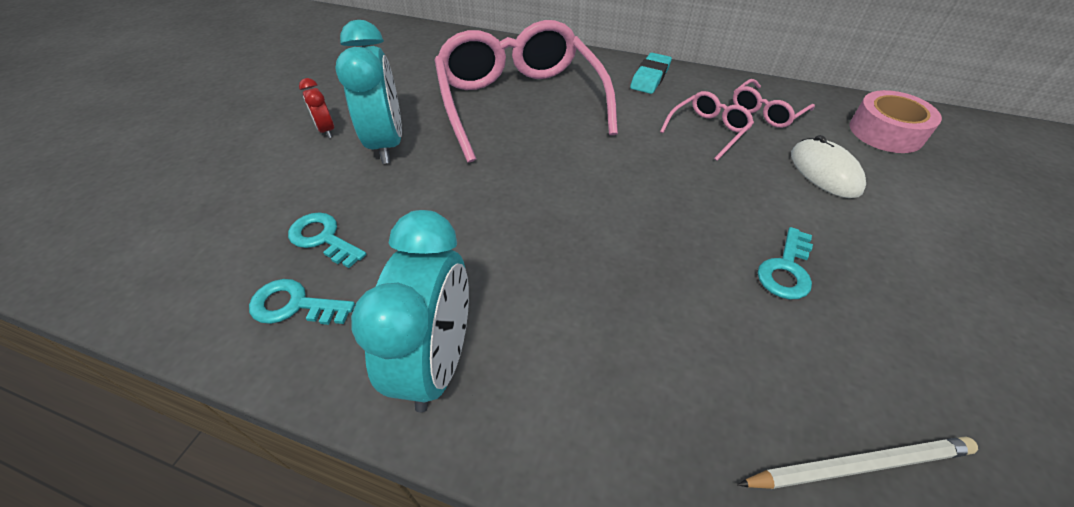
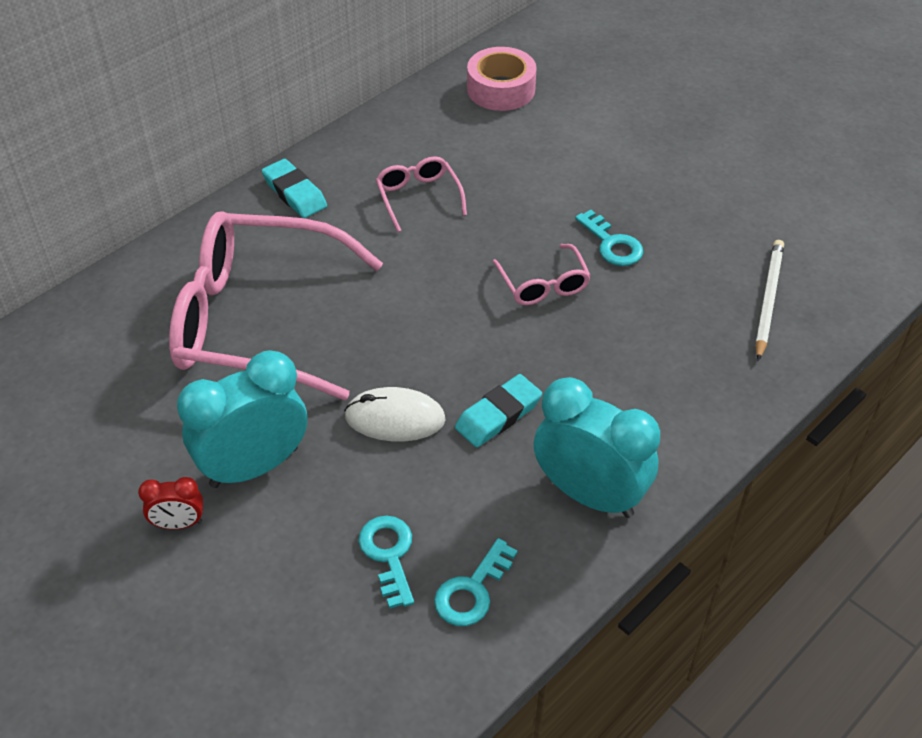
camera: 65 degrees left, 0 degrees up
turquoise key [288,212,366,268] -> turquoise key turned 105 degrees clockwise [359,516,414,609]
turquoise clock [335,20,402,164] -> turquoise clock turned 45 degrees counterclockwise [177,350,307,488]
pink glasses [733,79,815,128] -> pink glasses moved to [493,244,591,305]
white mouse [791,135,866,198] -> white mouse moved to [344,387,446,442]
none -> turquoise eraser [455,374,542,447]

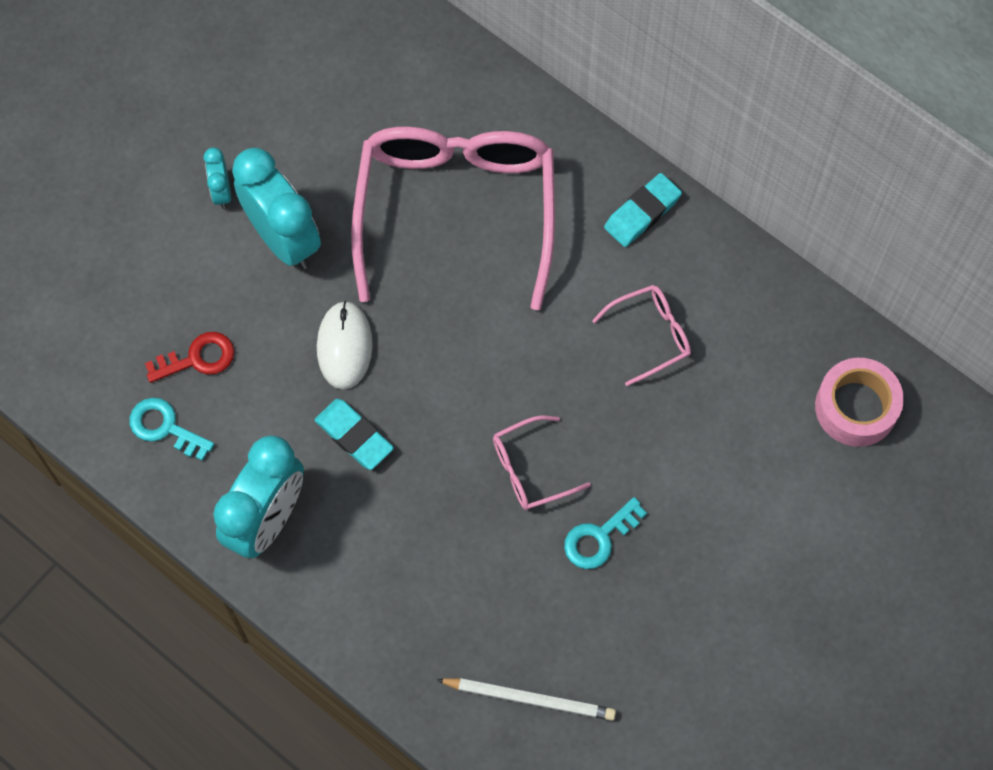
camera: 85 degrees right, 20 degrees up
red clock [138,477,203,530] -> turquoise clock [204,147,231,209]
turquoise key [359,516,414,609] -> red key [145,332,234,383]

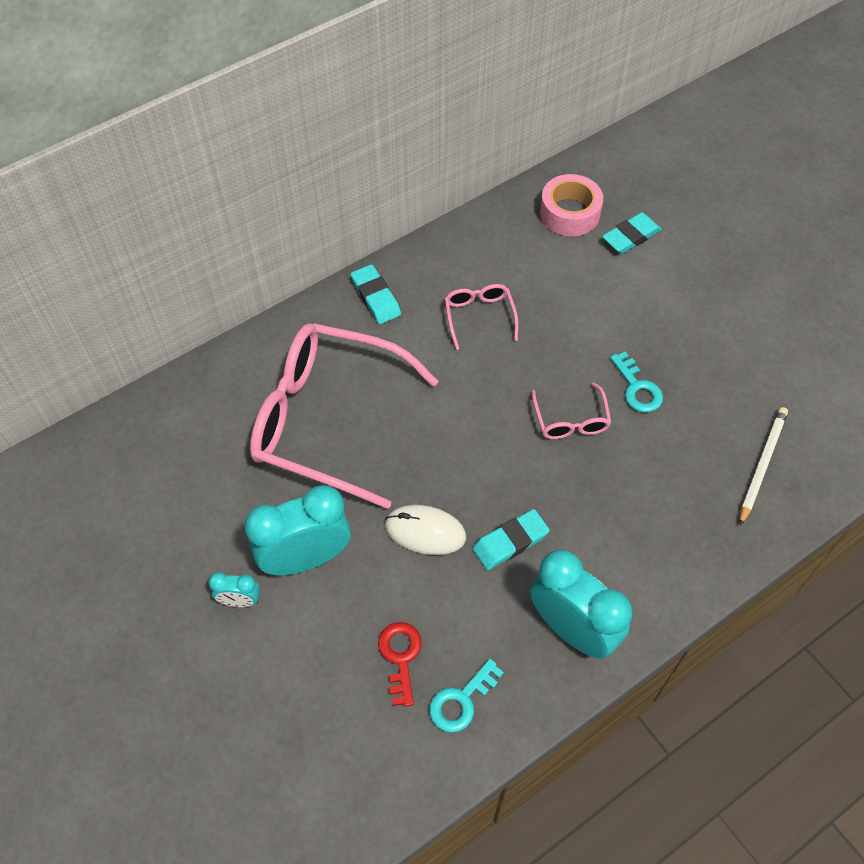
camera: 75 degrees left, 10 degrees down
none -> turquoise eraser [602,212,662,254]

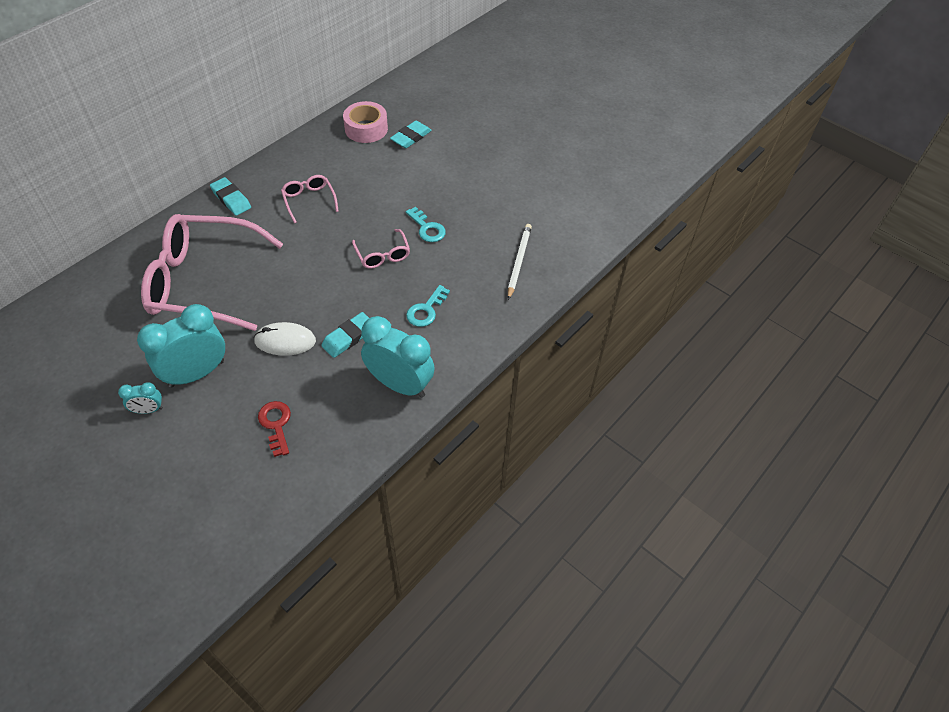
camera: 15 degrees left, 5 degrees down
turquoise key [429,659,504,733] -> turquoise key moved to [406,285,450,327]

